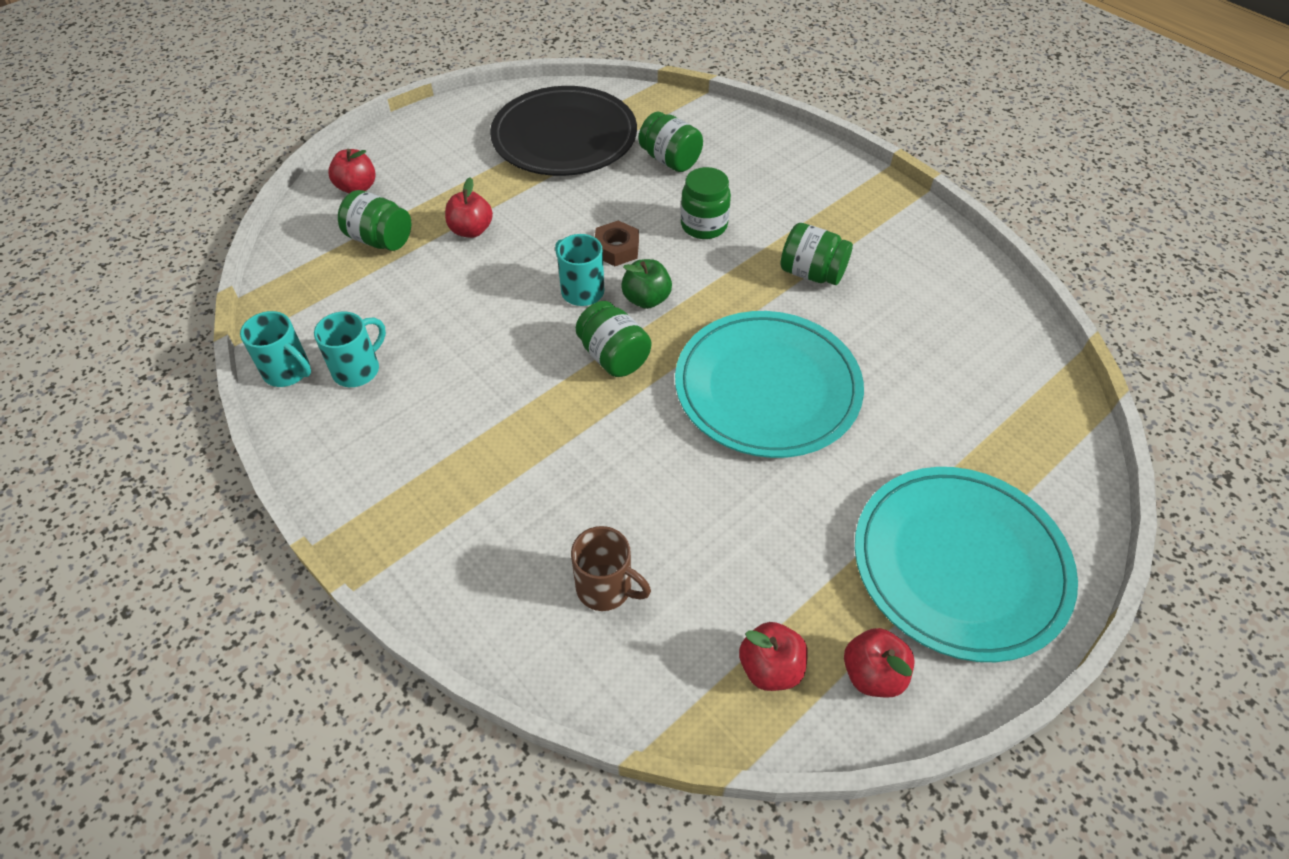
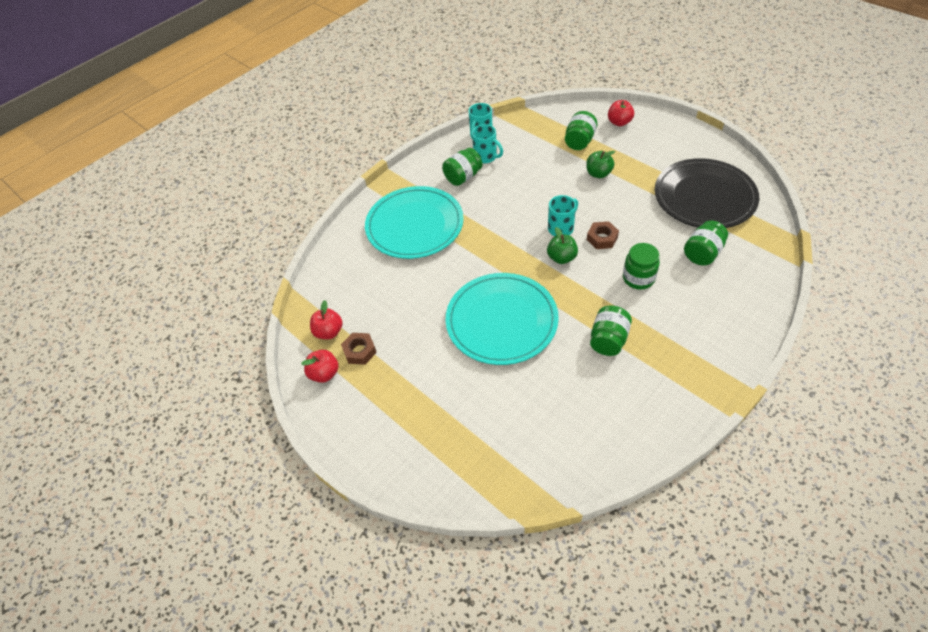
camera: 90 degrees right, 0 degrees up
red apple [445,177,493,238] -> green apple [586,151,615,178]
brown mug [571,526,651,611] -> none
green jar [576,301,651,377] -> green jar moved to [442,148,482,186]
turquoise plate [855,467,1078,662] -> turquoise plate moved to [365,186,464,259]
none -> brown nut [341,333,377,365]

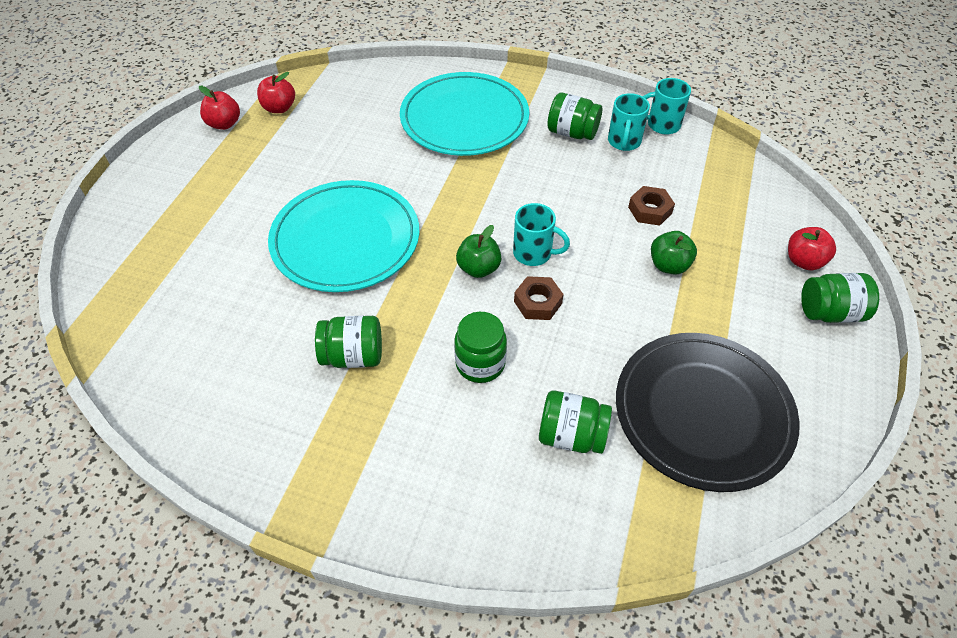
camera: 60 degrees right, 0 degrees up
brown nut [341,333,377,365] -> brown nut moved to [628,186,675,226]
green jar [565,111,597,150] -> green jar moved to [801,273,879,323]

